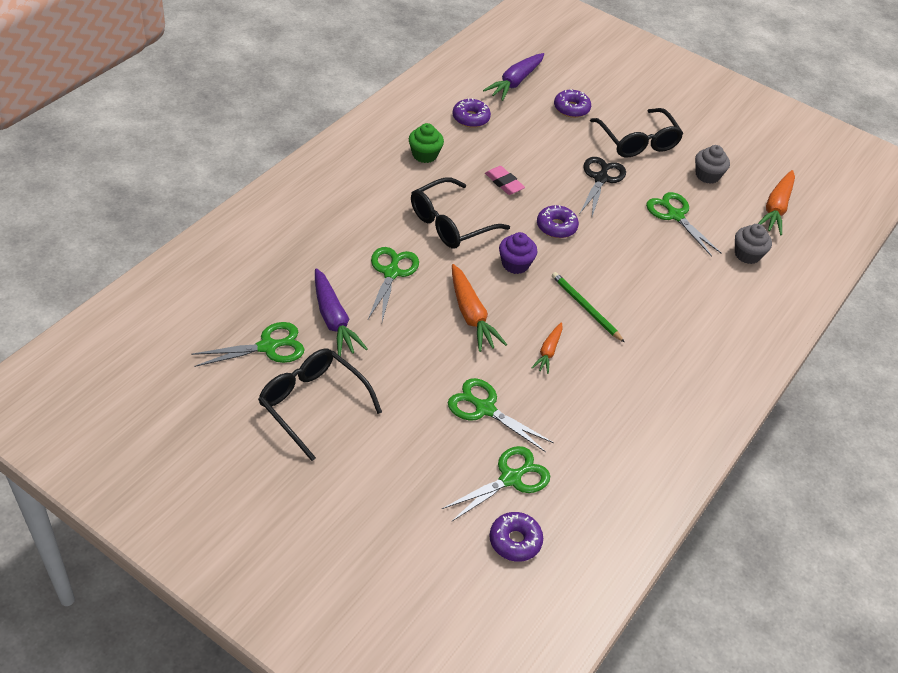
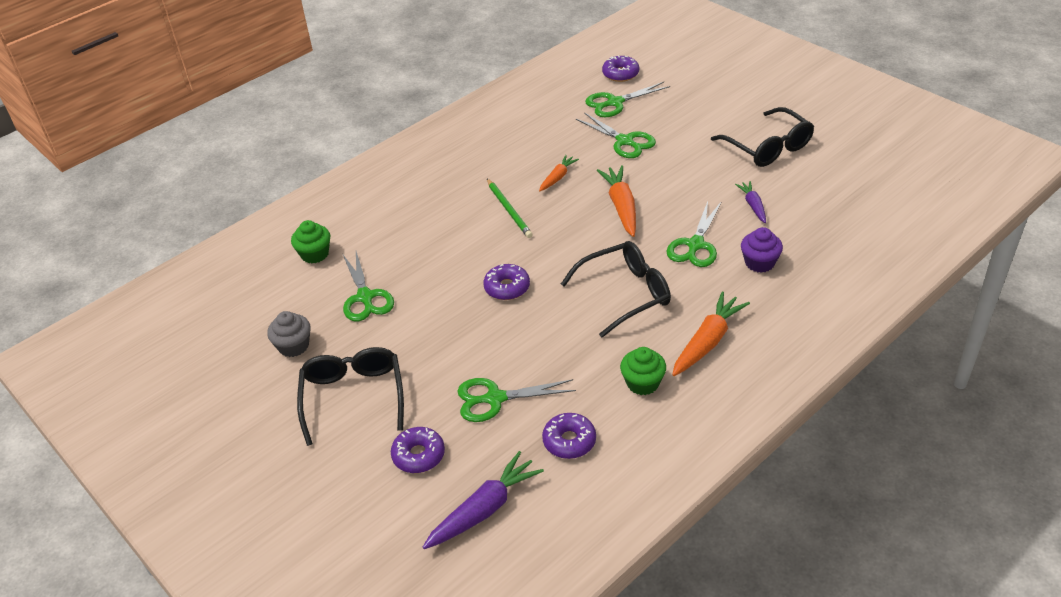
camera: 160 degrees left, 5 degrees down
green scissors [191,322,305,367] -> green scissors moved to [458,378,576,422]
purple carrot [315,268,368,357] -> purple carrot [735,181,766,223], size x0.59
pink eraser [485,166,525,195] -> none
purple cupcake [499,232,537,274] -> purple cupcake moved to [741,227,783,273]
black scissors [580,157,626,216] -> none
grey cupcake [735,224,772,264] -> green cupcake [291,220,330,263]
orange carrot [758,170,795,236] -> orange carrot moved to [672,291,750,376]

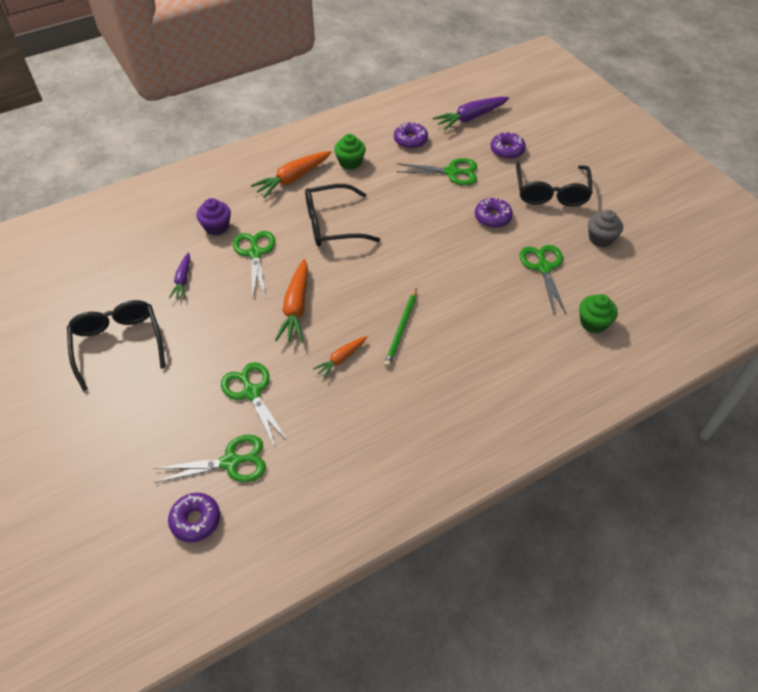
camera: 170 degrees left, 10 degrees up
purple donut [483,264,530,300] -> purple donut moved to [475,198,513,228]
green pencil [487,179,533,238] -> green pencil turned 150 degrees counterclockwise [384,288,417,367]
green scissors [666,201,721,267] -> green scissors turned 45 degrees counterclockwise [233,231,276,299]

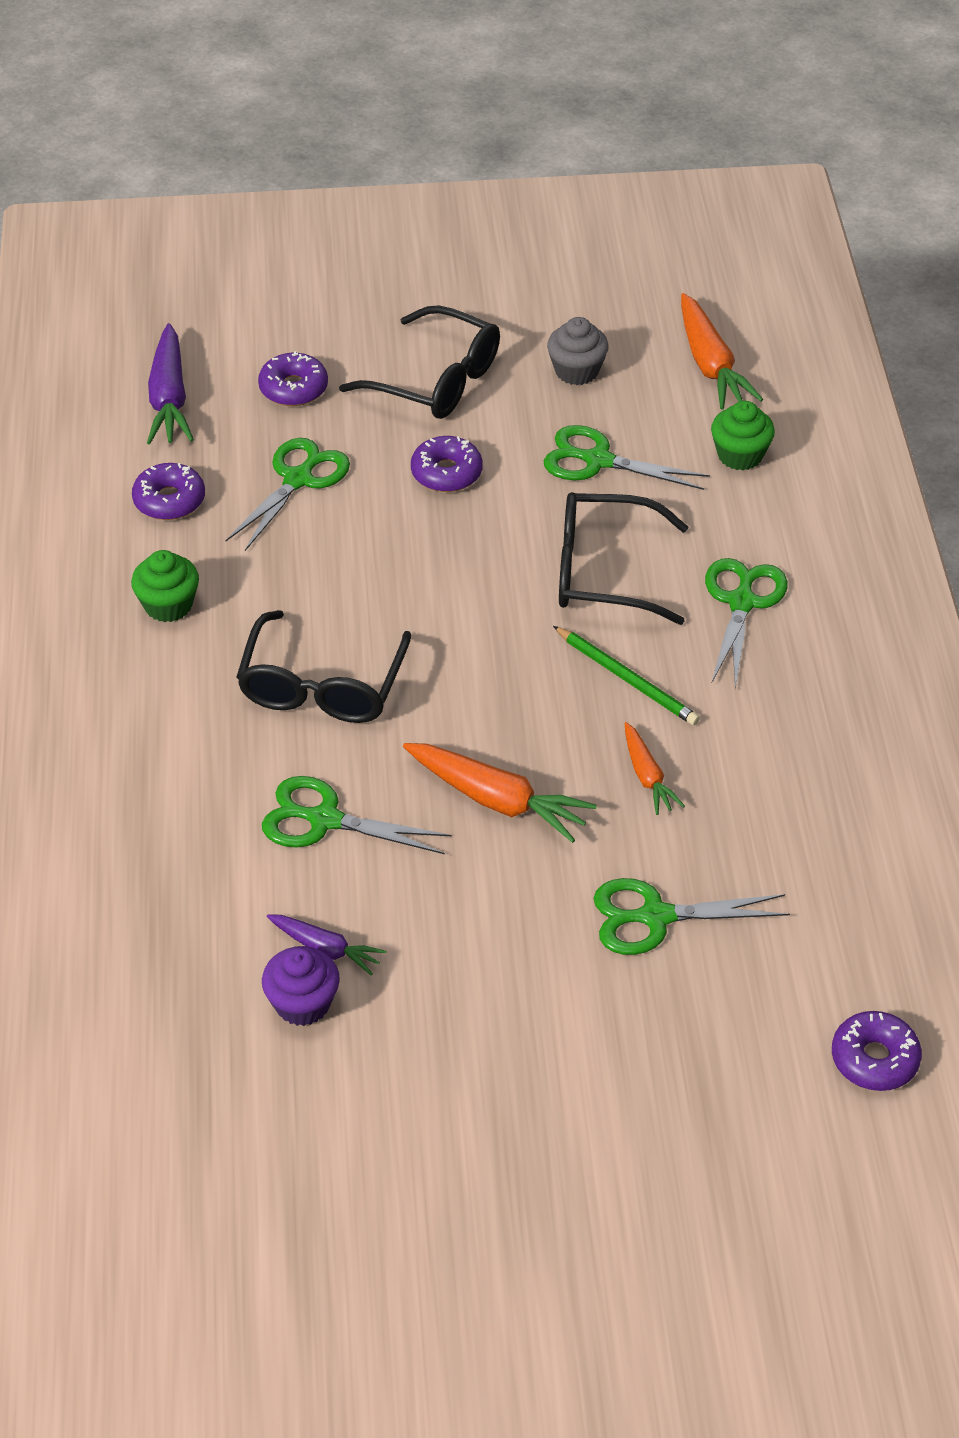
camera: 65 degrees left, 5 degrees down
black glasses [67,300,166,391] -> black glasses moved to [559,492,688,625]
green scissors [153,435,266,483] -> green scissors moved to [705,558,788,689]
purple cupcake [196,198,231,236] -> purple cupcake moved to [262,946,340,1026]
orange carrot [250,151,331,198] -> orange carrot moved to [681,293,763,410]

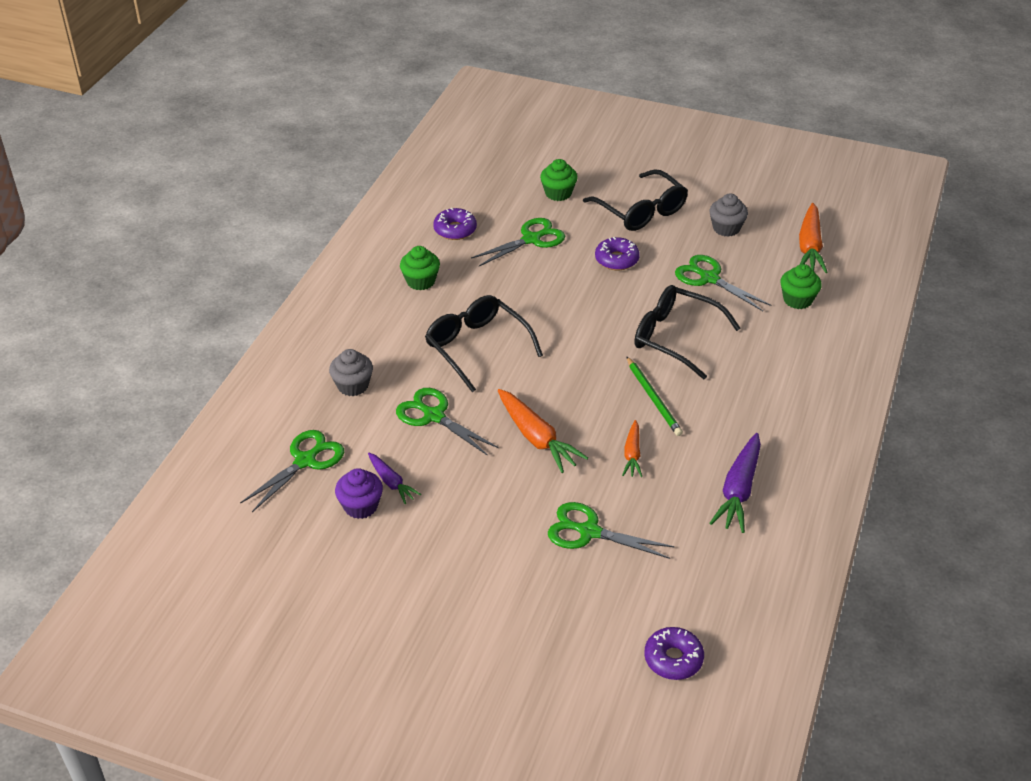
camera: 25 degrees right, 5 degrees down
purple carrot [147,323,194,445] -> purple carrot moved to [709,433,761,533]
black glasses [237,610,411,723] -> black glasses turned 105 degrees clockwise [425,295,543,392]
purple donut [258,351,328,406] -> green cupcake [540,159,578,201]
green scissors [705,558,788,689] -> green scissors moved to [240,430,344,512]
none -> grey cupcake [329,349,373,396]

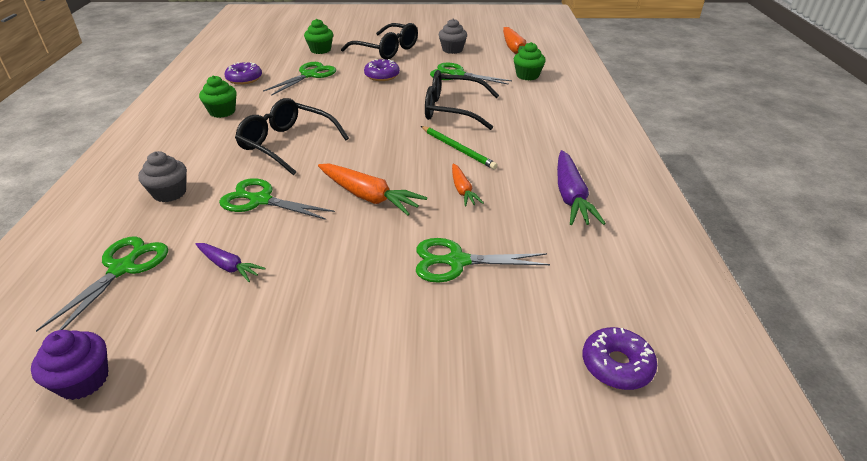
camera: 20 degrees left, 5 degrees down
purple cupcake [335,468,383,519] -> purple cupcake moved to [31,330,108,400]

